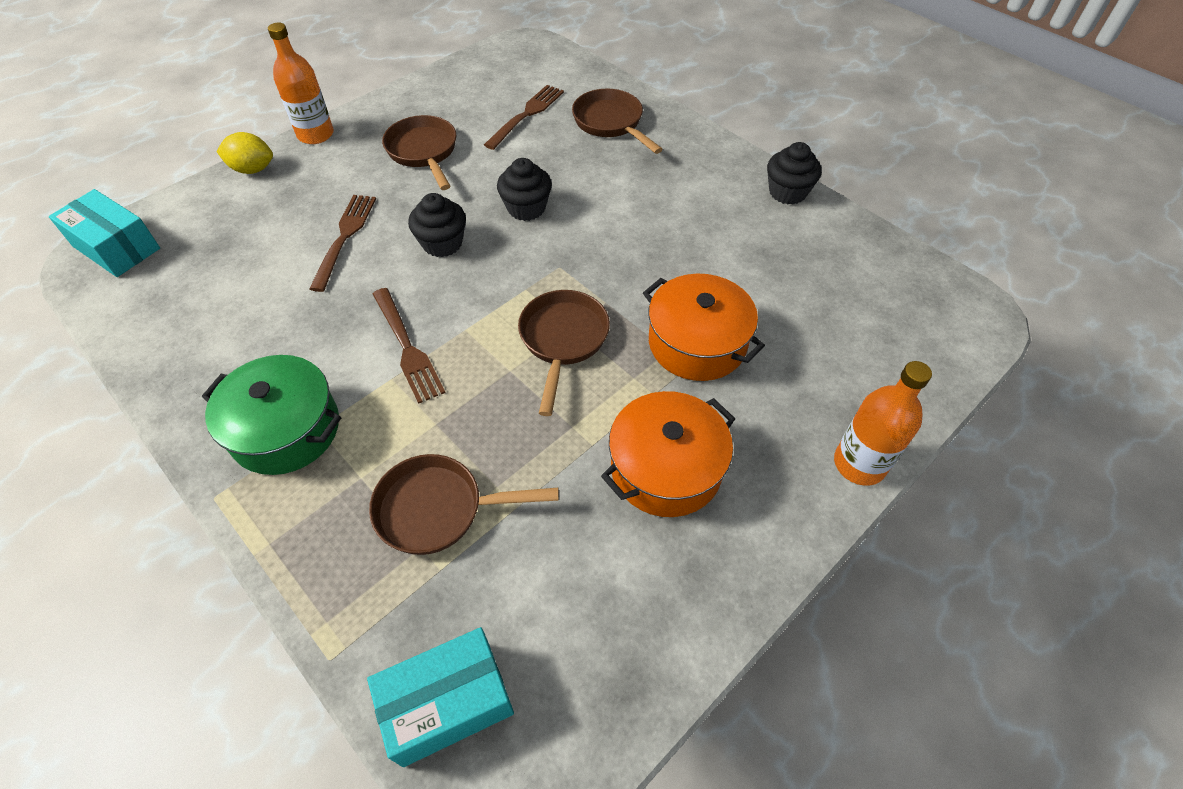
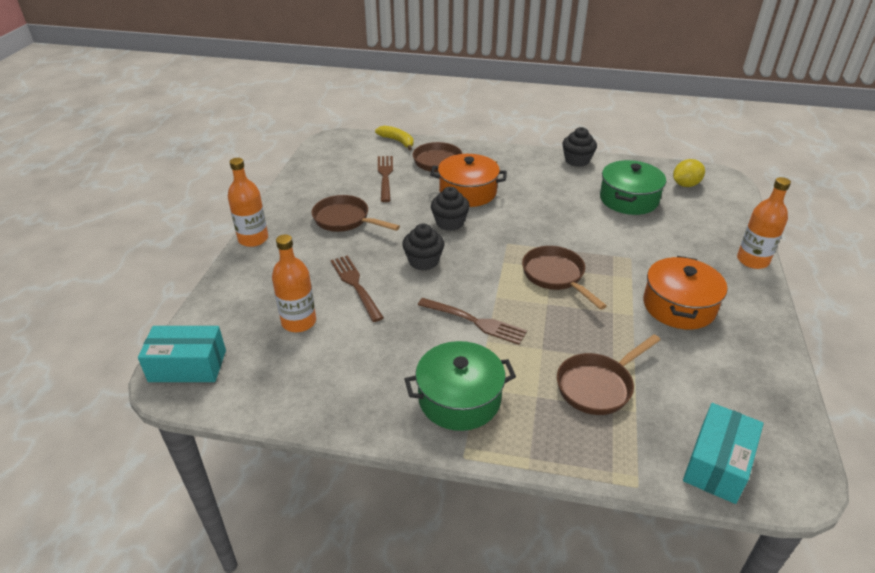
camera: 35 degrees left, 15 degrees down
yellow lemon [216,132,273,174] -> yellow lemon moved to [673,159,705,187]
orange pot [643,274,765,381] -> orange pot moved to [430,154,507,207]
none -> orange bottle [272,234,316,332]
none -> yellow banana [375,126,413,150]
none -> green pot [600,160,666,215]

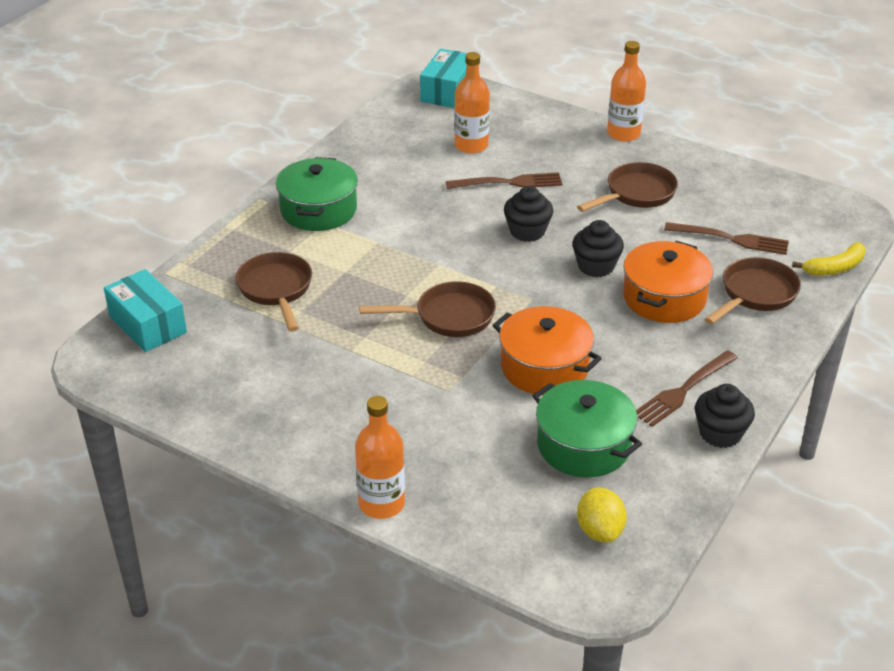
camera: 110 degrees right, 0 degrees up
brown fork [418,298,527,345] -> brown fork moved to [636,350,738,427]
orange pot [643,256,727,329] -> orange pot moved to [493,306,602,395]

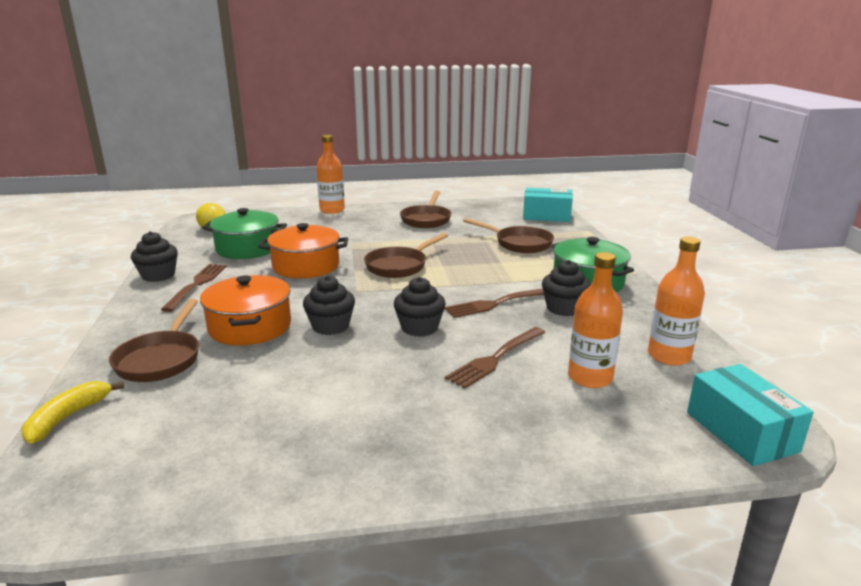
camera: 140 degrees right, 15 degrees down
brown pan [577,162,678,212] -> brown pan moved to [400,191,451,228]
orange bottle [607,41,646,142] -> orange bottle moved to [648,237,705,366]
brown fork [664,222,789,255] -> brown fork moved to [445,289,544,318]
none -> black cupcake [542,260,591,316]

